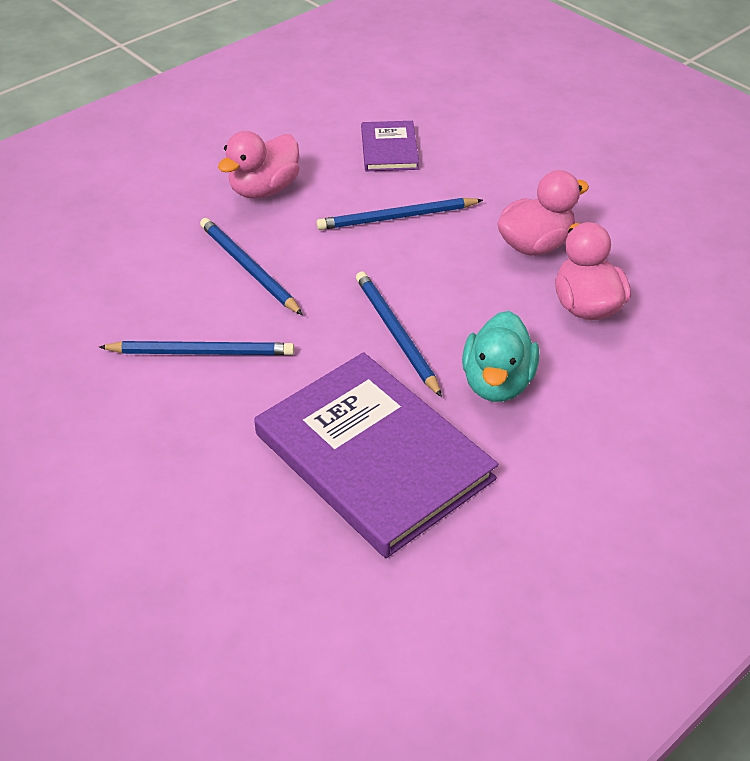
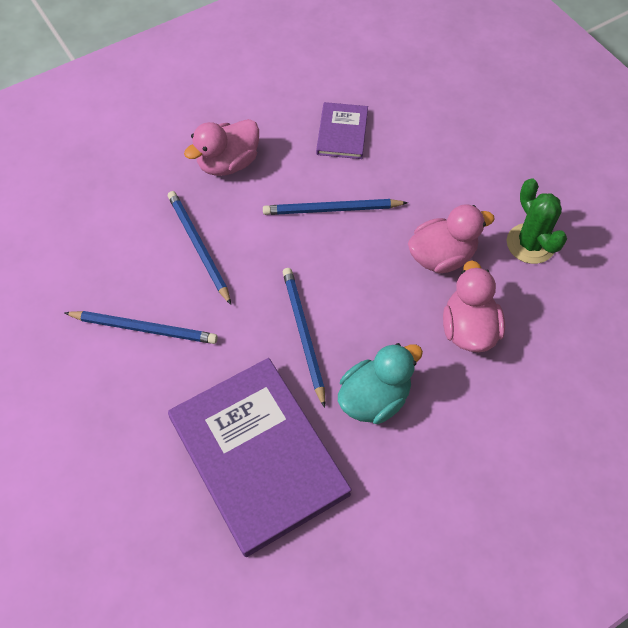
camera: 10 degrees right, 15 degrees up
turquoise duck [462,311,539,402] -> turquoise duck turned 150 degrees counterclockwise [338,343,423,424]
none -> green cactus [507,178,567,264]

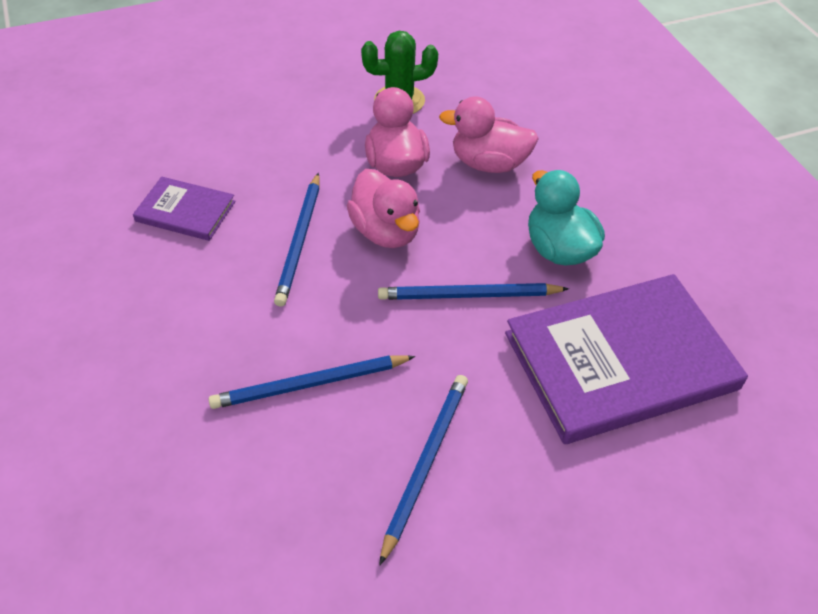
camera: 80 degrees left, 10 degrees down
pink duck [184,119,259,176] -> pink duck moved to [347,169,420,248]

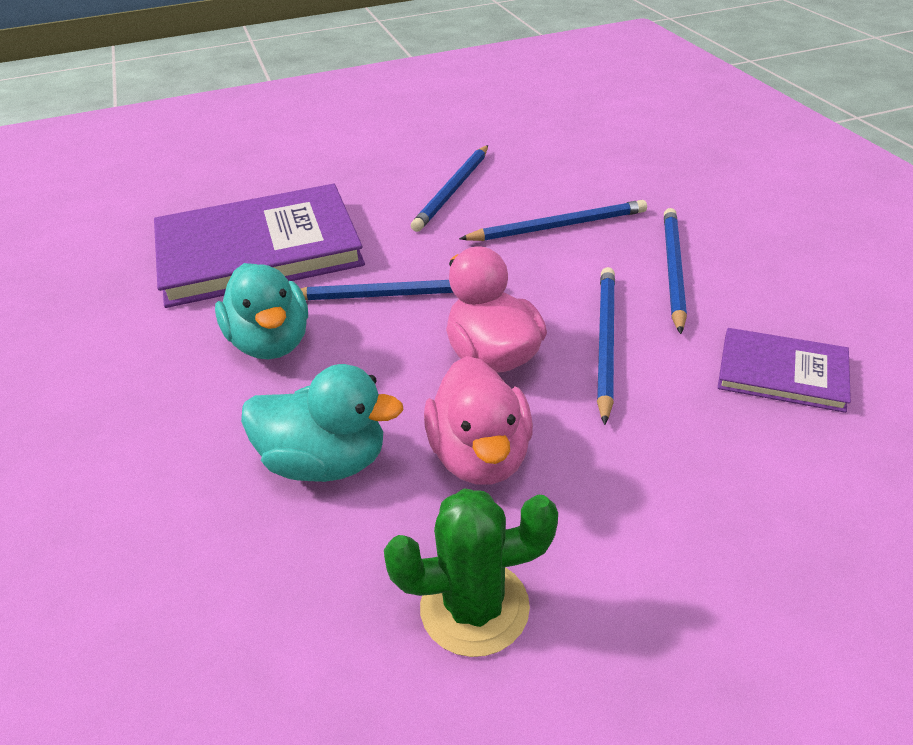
camera: 175 degrees left, 10 degrees down
pink duck [439,96,539,173] -> turquoise duck [241,364,404,482]
none -> blue pencil [664,208,687,334]

